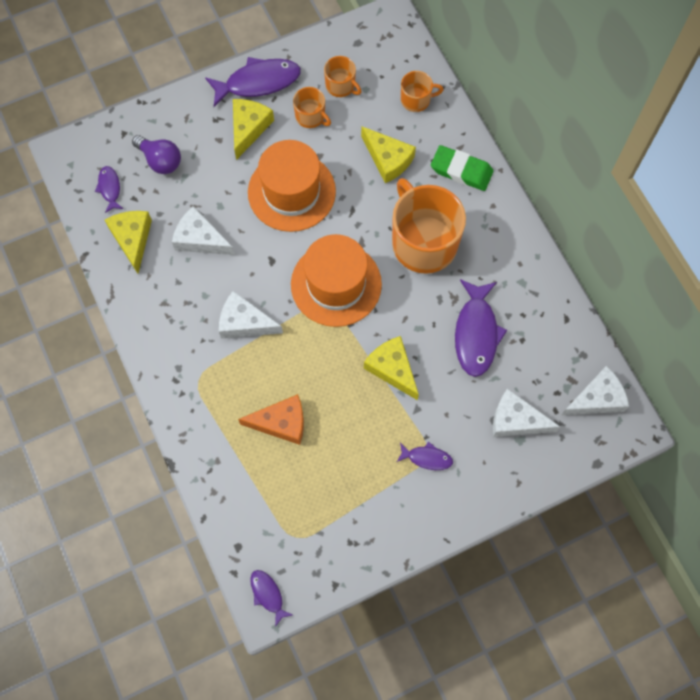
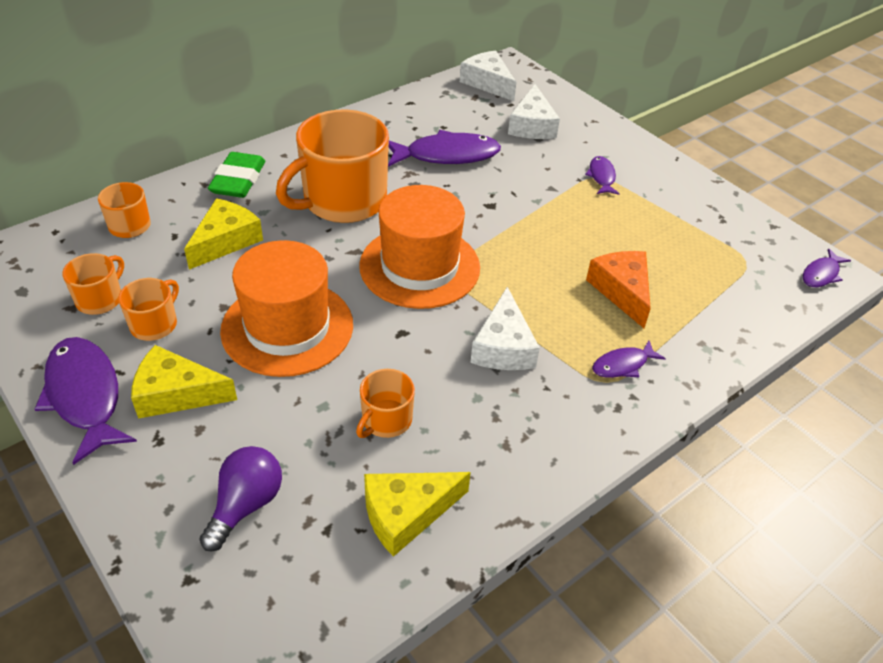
camera: 105 degrees left, 25 degrees down
purple fish [95,166,123,213] -> purple fish moved to [592,340,666,378]
white cheese [172,206,235,255] -> orange mug [356,369,415,438]
yellow cheese [364,336,419,400] -> none

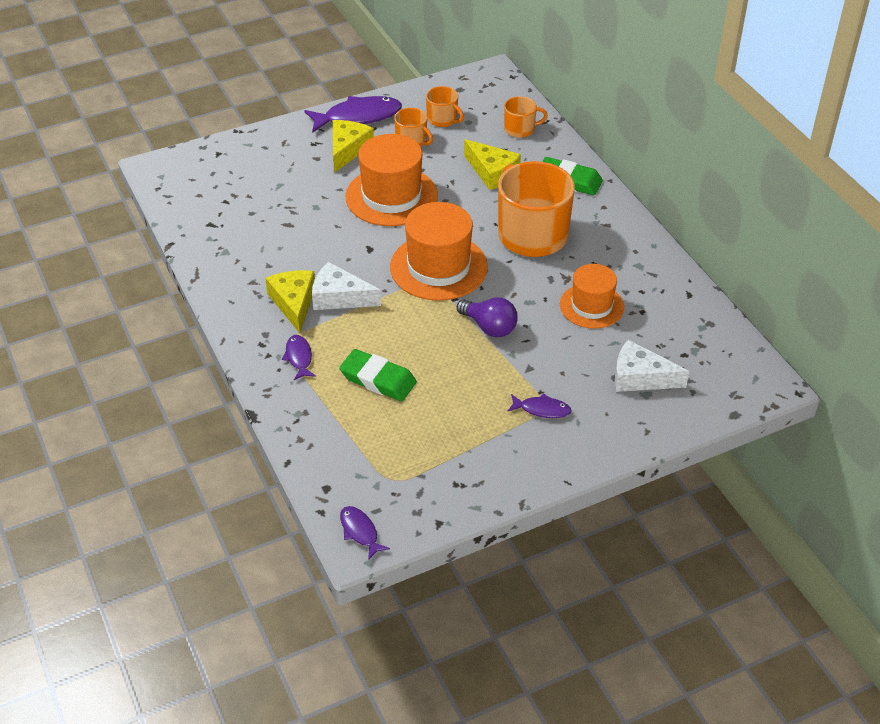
camera: 105 degrees right, 0 degrees up
purple light bulb [199,446,282,551] -> purple light bulb moved to [457,297,518,337]
orange mug [356,369,415,438] -> none
yellow cheese [364,472,471,557] -> yellow cheese moved to [265,270,315,333]
purple fish [388,130,501,167] -> orange hat [560,264,624,329]
white cheese [460,50,516,101] -> none
orange cheese [586,251,651,328] -> green eraser [339,349,417,401]

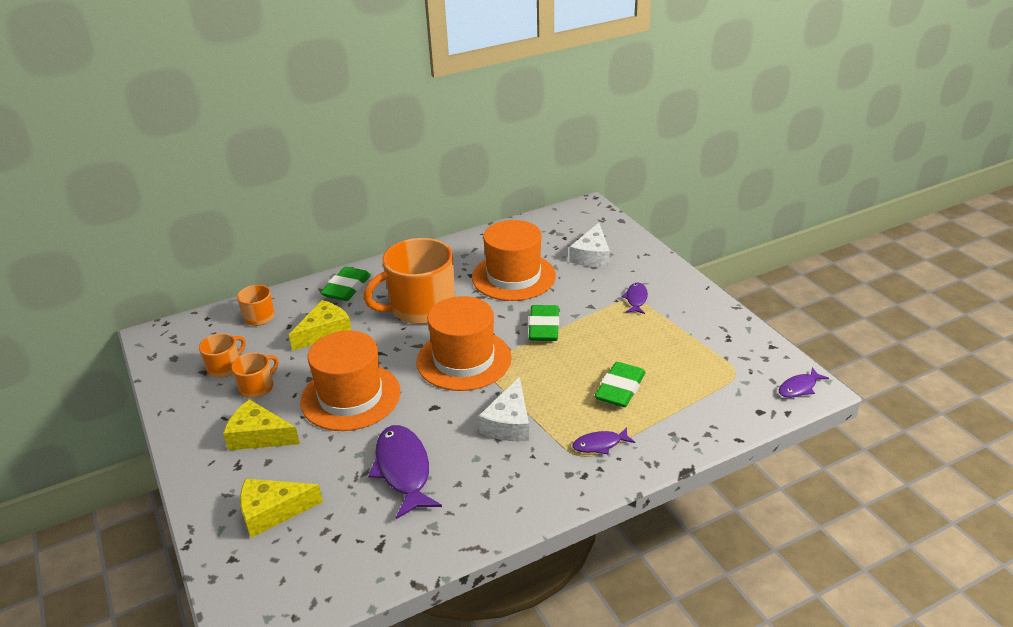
camera: 90 degrees left, 10 degrees down
yellow cheese [265,270,315,333] -> yellow cheese moved to [240,478,323,538]
purple fish [304,96,402,133] -> purple fish moved to [368,425,442,519]
purple light bulb [457,297,518,337] -> green eraser [529,305,559,341]
orange hat [560,264,624,329] -> orange hat [472,220,556,301], size x1.57

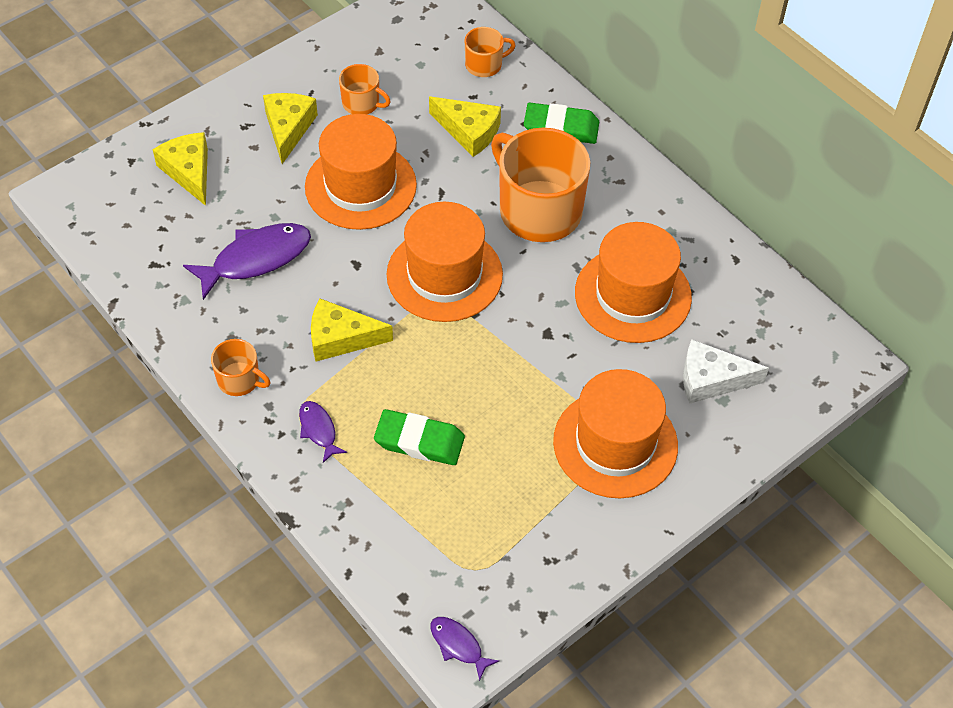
camera: 75 degrees right, 20 degrees up
orange mug [199,333,246,378] -> orange mug moved to [211,339,270,396]
white cheese [478,377,529,441] -> yellow cheese [311,298,393,361]
green eraser [529,305,559,341] -> none
purple fish [621,283,648,314] -> orange hat [553,369,678,498]

